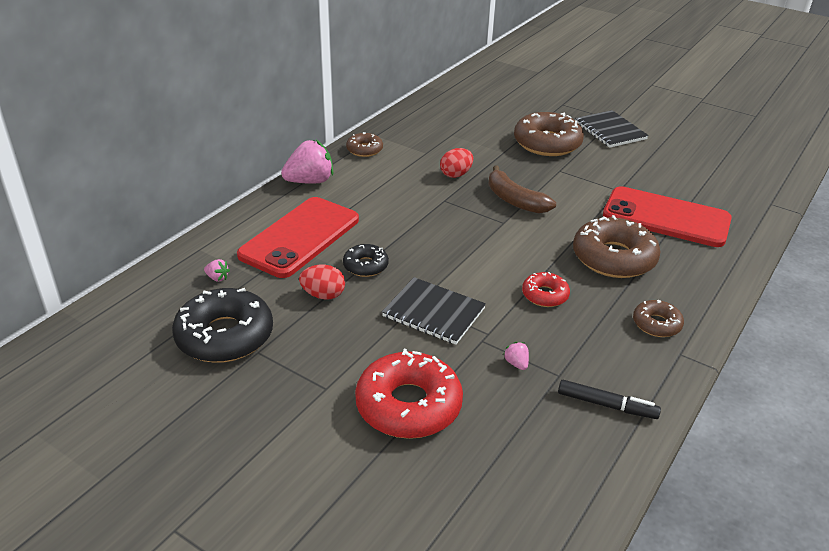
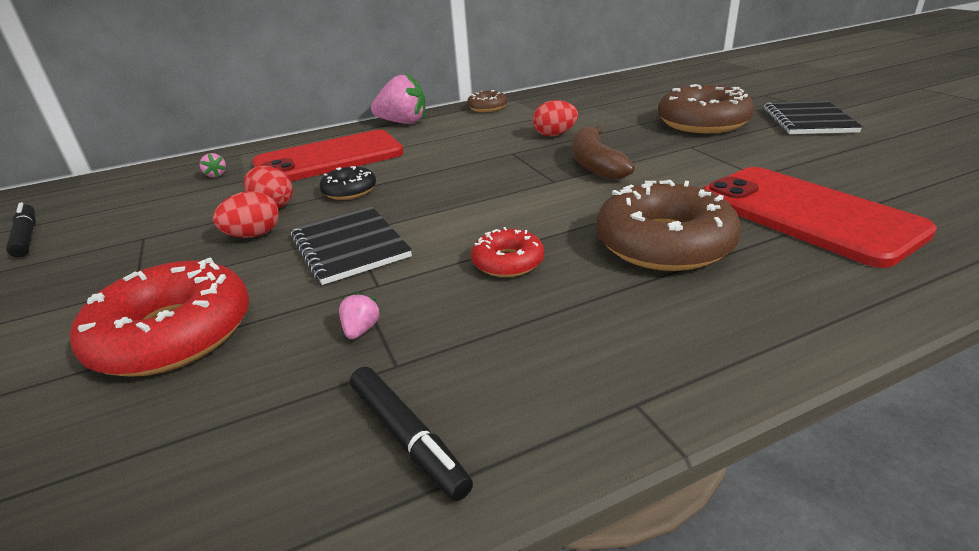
camera: 35 degrees right, 5 degrees down
black donut [172,288,273,363] -> none
brown donut [633,300,684,337] -> none
none -> black marker [6,202,36,257]
none -> red egg [213,191,279,238]

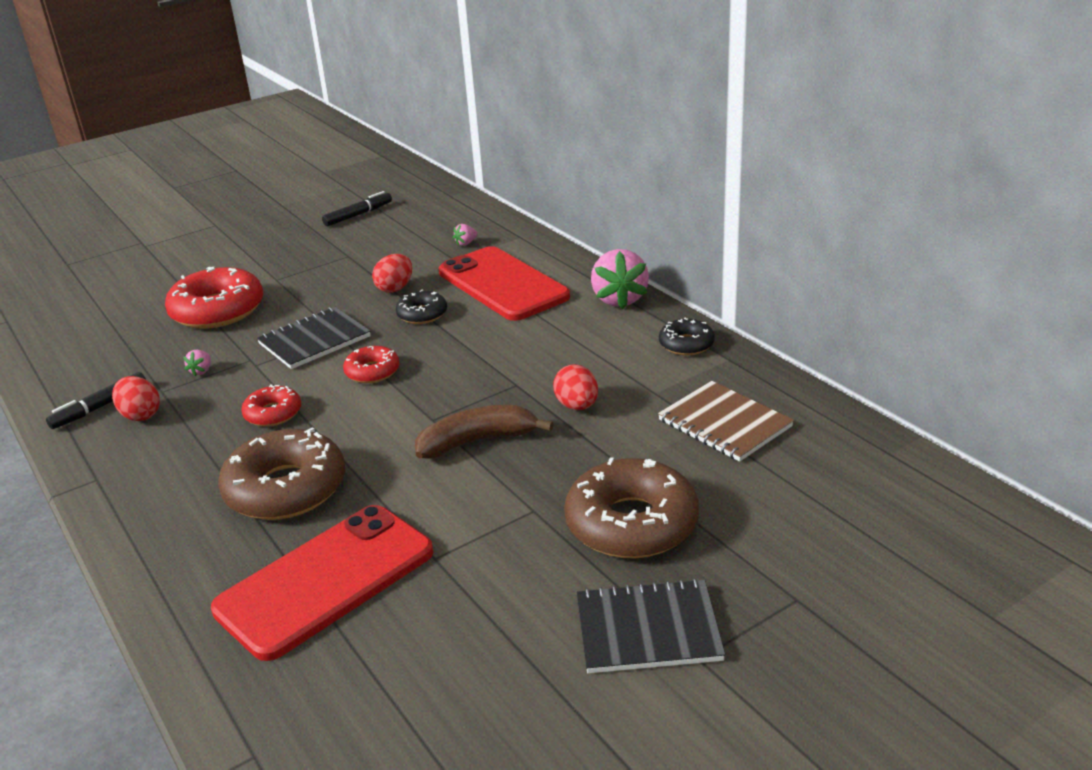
camera: 80 degrees right, 0 degrees up
red egg [213,191,279,238] -> red egg moved to [112,376,160,421]
pink strawberry [339,292,381,339] -> pink strawberry turned 105 degrees clockwise [183,350,211,377]
brown donut [467,90,507,112] -> black donut [659,318,715,355]
none -> red donut [343,346,399,383]
none -> brown notebook [658,381,794,462]

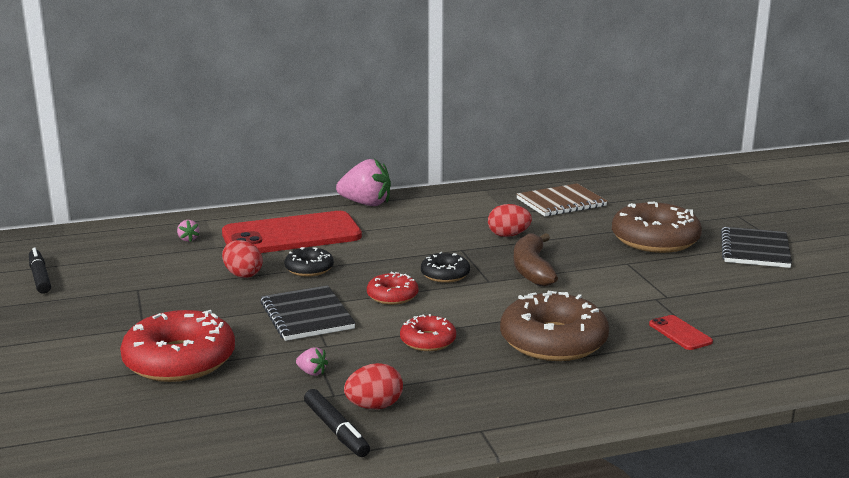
camera: 75 degrees left, 10 degrees down
red phone [211,505,433,661] -> red phone [649,315,713,350], size x0.40
black donut [659,318,715,355] -> black donut moved to [421,252,470,283]

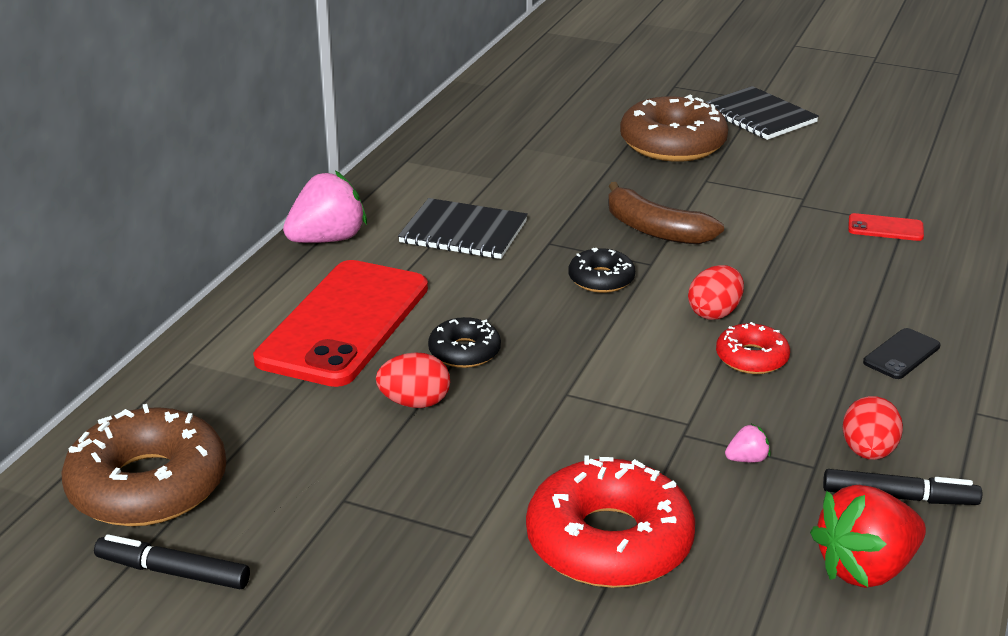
camera: 50 degrees left, 10 degrees up
pink strawberry [177,220,199,242] -> none
black notebook [260,285,356,341] -> black notebook moved to [398,198,528,259]
red donut [367,272,418,305] -> none
red egg [488,204,532,237] -> red egg moved to [688,265,744,320]
brown donut [500,291,609,361] -> brown donut moved to [61,404,226,526]
brown notebook [516,184,608,216] -> none
none -> red strawberry [810,485,926,588]
none -> black phone [863,328,941,379]

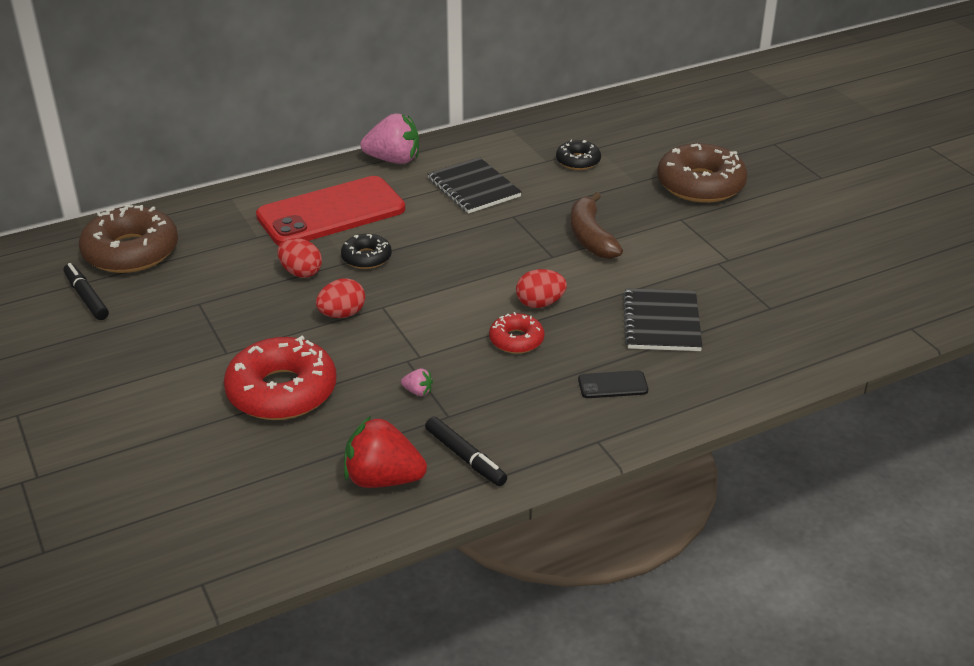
camera: 40 degrees right, 5 degrees up
black donut [569,248,635,293] -> black donut moved to [556,140,601,170]
black notebook [705,86,819,140] -> black notebook moved to [623,288,703,351]
red egg [843,396,903,460] -> red egg moved to [316,278,365,318]
red phone [848,213,924,241] -> none

